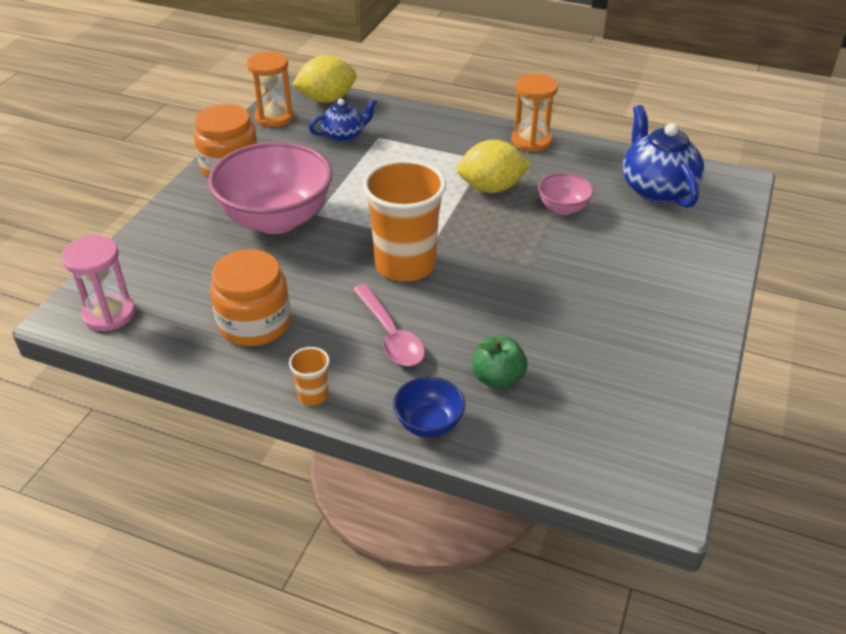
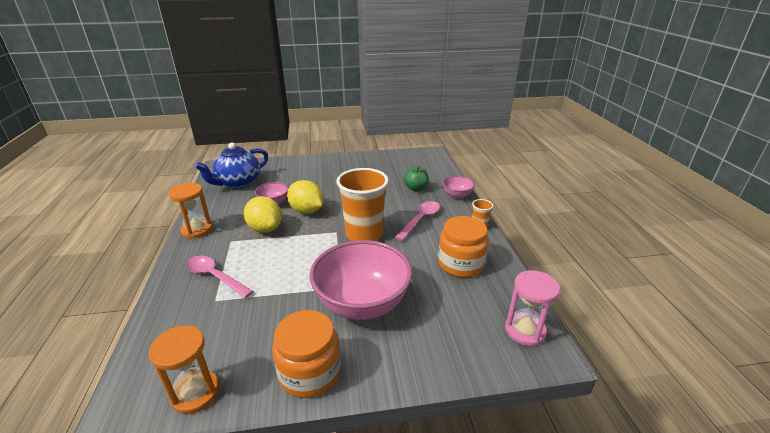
camera: 120 degrees left, 10 degrees down
yellow lemon [292,55,357,103] -> yellow lemon moved to [287,180,323,214]
blue teapot [309,98,377,142] -> none
blue bowl [393,377,465,438] -> pink bowl [443,176,475,199]
none -> pink spoon [186,256,253,298]

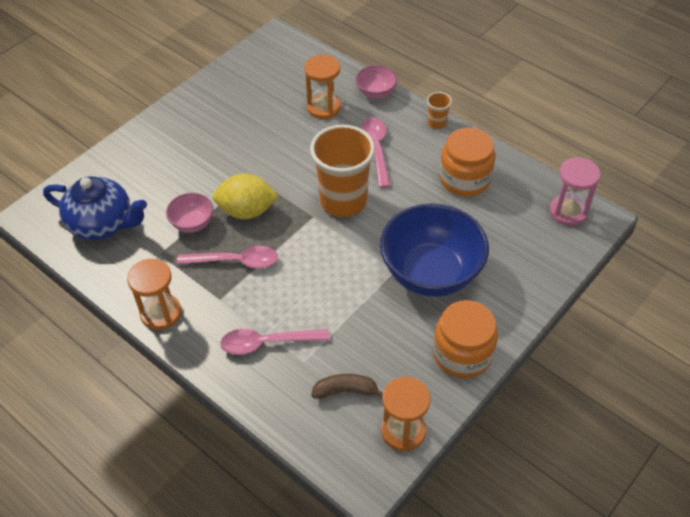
camera: 40 degrees left, 20 degrees up
blue teapot [194,142,268,188] -> blue teapot turned 75 degrees counterclockwise [43,176,147,240]
yellow lemon [244,196,282,233] -> pink spoon [177,246,278,268]
pink bowl [310,240,413,320] -> blue bowl [380,203,489,297]
green apple [404,167,429,191] -> orange hourglass [305,55,341,119]
none -> brown banana [311,374,383,399]

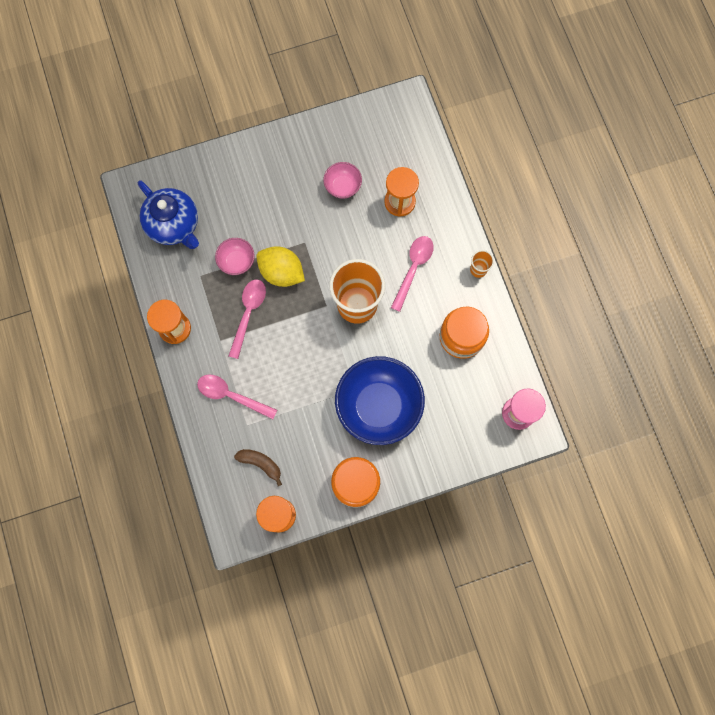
camera: 30 degrees right, 25 degrees up
pink spoon [177,246,278,268] -> pink spoon turned 105 degrees counterclockwise [228,279,266,359]
pink bowl [356,65,397,99] -> pink bowl moved to [323,162,362,199]

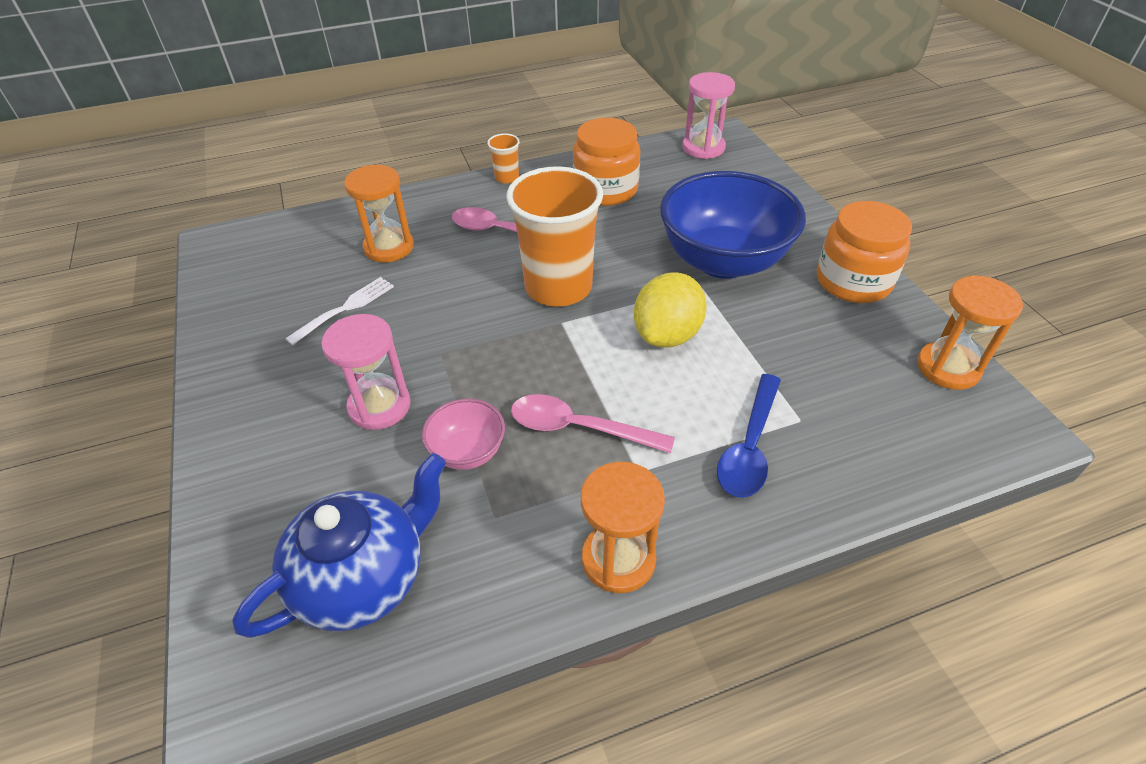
camera: 90 degrees left, 30 degrees down
pink spoon [197,374,277,419] -> blue spoon [717,374,781,498]
brown banana [234,449,282,486] -> none
yellow lemon [256,246,305,287] -> yellow lemon moved to [634,272,707,348]
pink bowl [323,162,362,199] -> white fork [285,277,394,345]
none -> pink hourglass [321,314,411,430]

